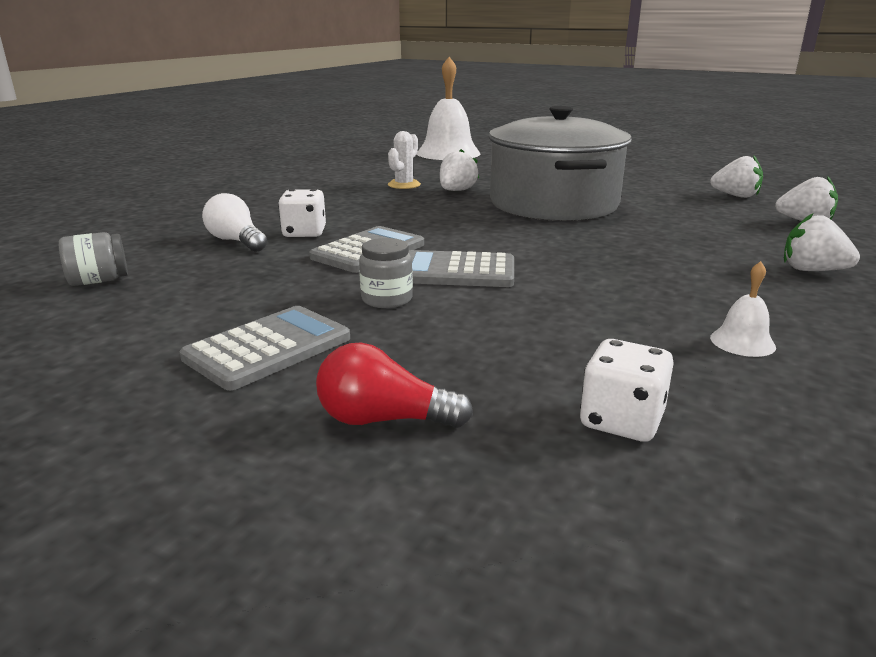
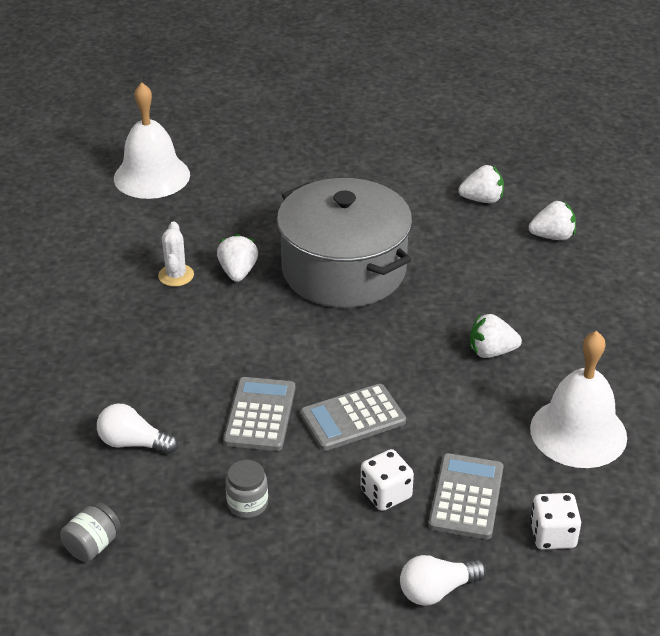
camera: 30 degrees left, 15 degrees up
grey calculator [180,306,350,390] -> grey calculator moved to [428,453,504,539]
white dice [278,189,326,237] -> white dice moved to [360,449,414,511]
red light bulb [316,343,473,428] -> white light bulb [400,555,487,606]
grey jar [359,238,413,308] -> grey jar moved to [225,460,268,518]
white bell [710,261,776,357] -> white bell [530,331,627,468], size x2.39
white strawberry [784,213,860,271] -> white strawberry moved to [470,313,522,358]

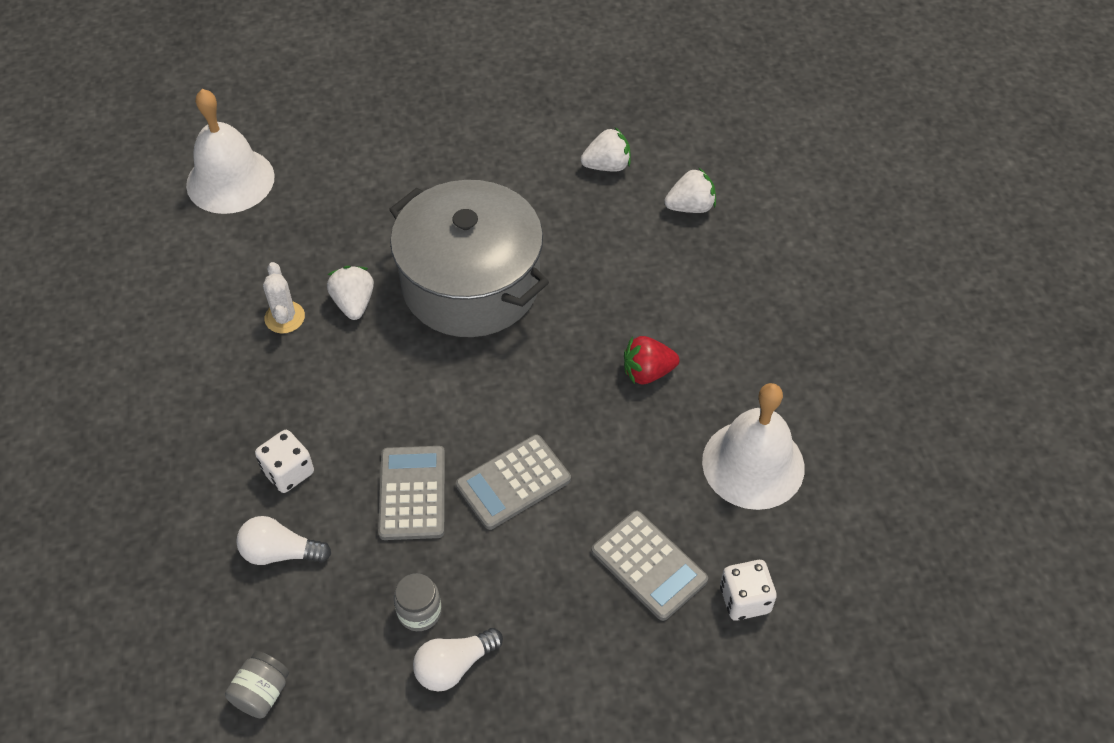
camera: 10 degrees left, 15 degrees up
white dice [360,449,414,511] -> white dice moved to [255,430,314,493]
white light bulb [400,555,487,606] -> white light bulb moved to [413,628,503,691]
grey calculator [428,453,504,539] -> grey calculator turned 135 degrees clockwise [592,510,708,621]
white strawberry [470,313,522,358] -> red strawberry [624,336,679,384]

